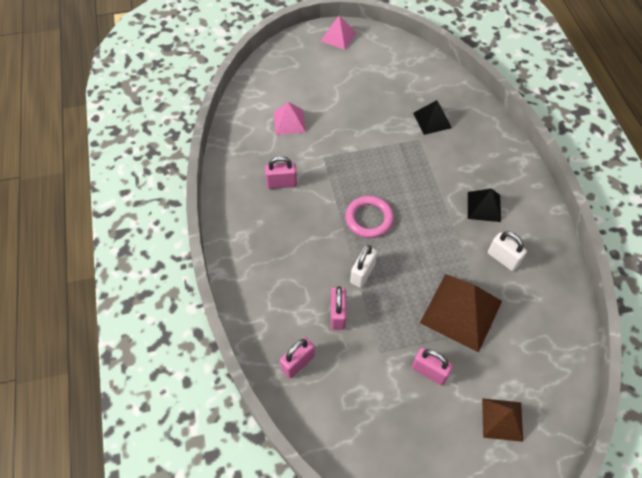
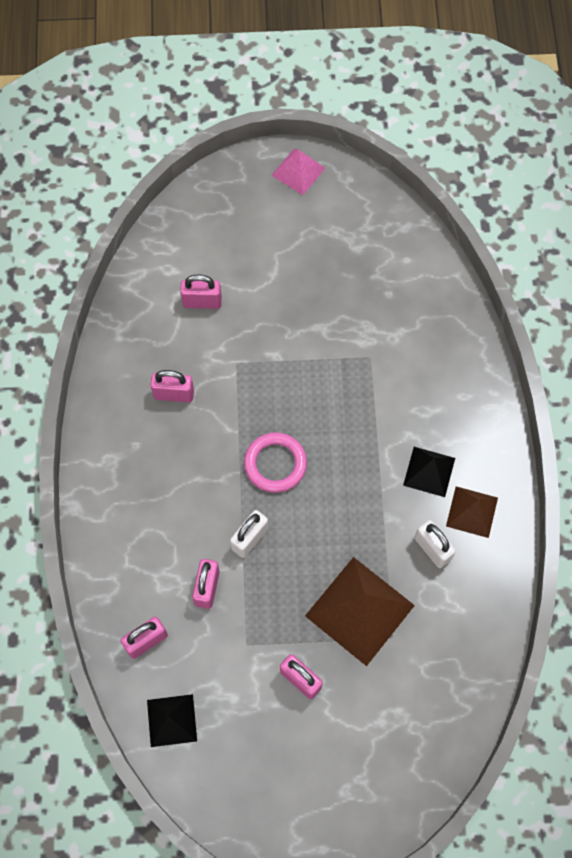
camera: 10 degrees right, 10 degrees up
pink pyramid [274,102,306,135] -> pink padlock [180,274,222,309]
black pyramid [413,100,452,135] -> black pyramid moved to [147,694,197,747]
brown pyramid [482,398,523,442] -> brown pyramid moved to [446,486,498,538]

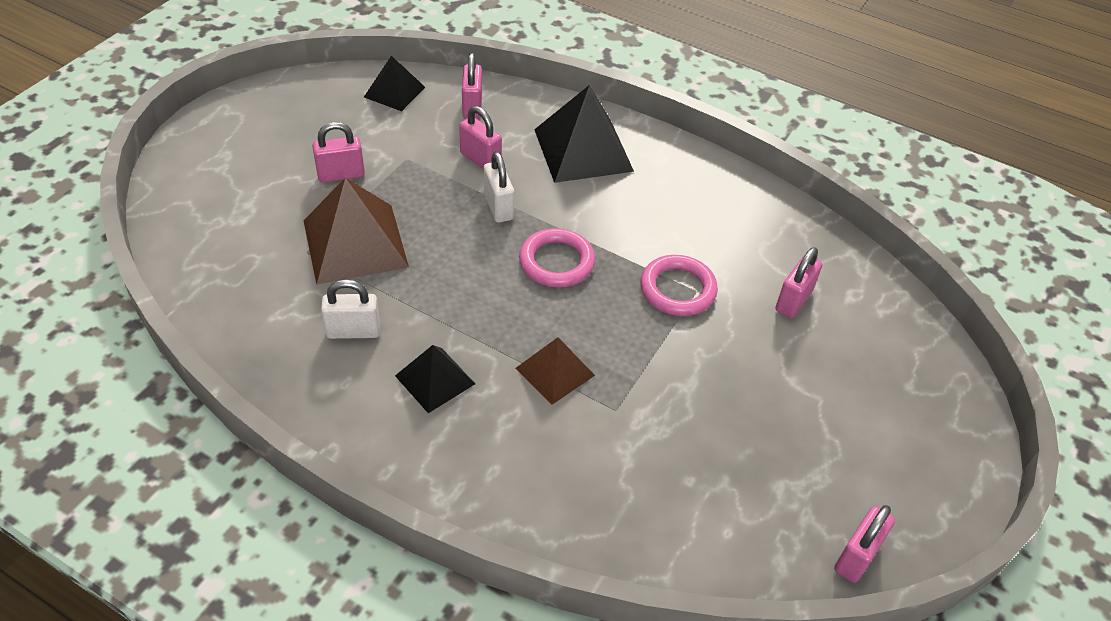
camera: 120 degrees right, 20 degrees down
pink padlock [150,370,194,402] -> pink padlock moved to [834,505,895,583]
pink pyramid [271,149,325,195] -> none
brown pyramid [446,486,498,538] -> brown pyramid moved to [516,337,595,405]
none -> black pyramid [534,85,634,183]
none -> pink ring [640,255,718,316]

